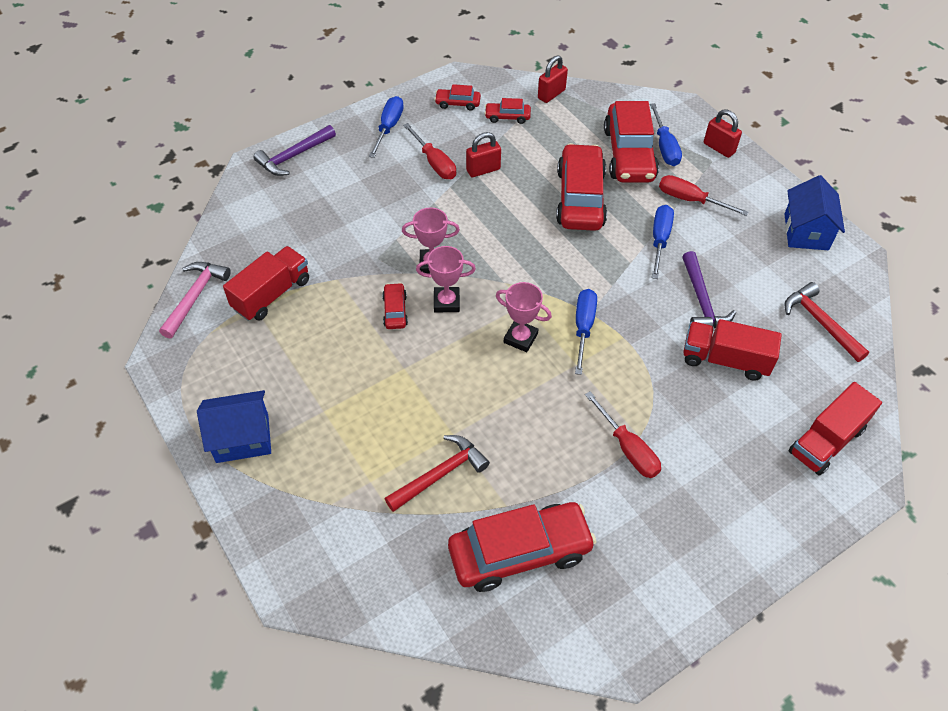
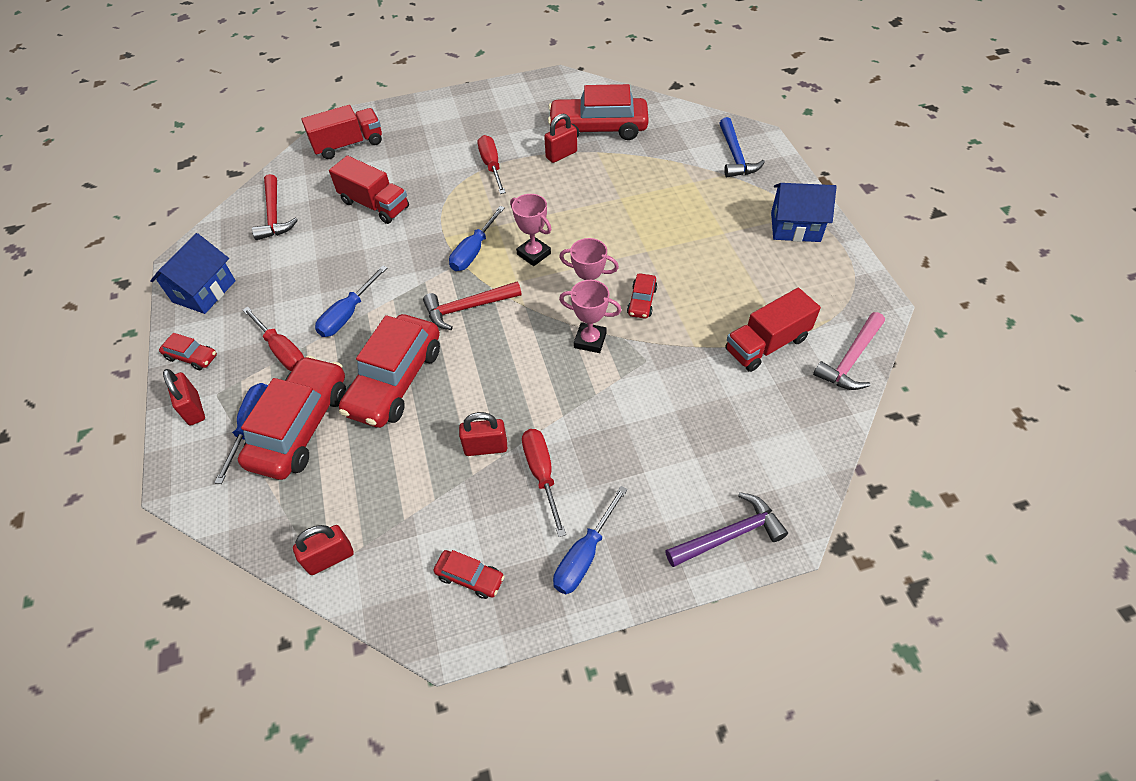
camera: 160 degrees left, 0 degrees up
red hammer [385,435,490,512] -> red hammer moved to [423,282,522,330]
red car [485,98,531,124] -> red car moved to [159,333,217,370]
purple hammer [682,251,736,328] -> none
none -> red padlock [544,113,577,163]
none -> blue hammer [720,117,765,177]

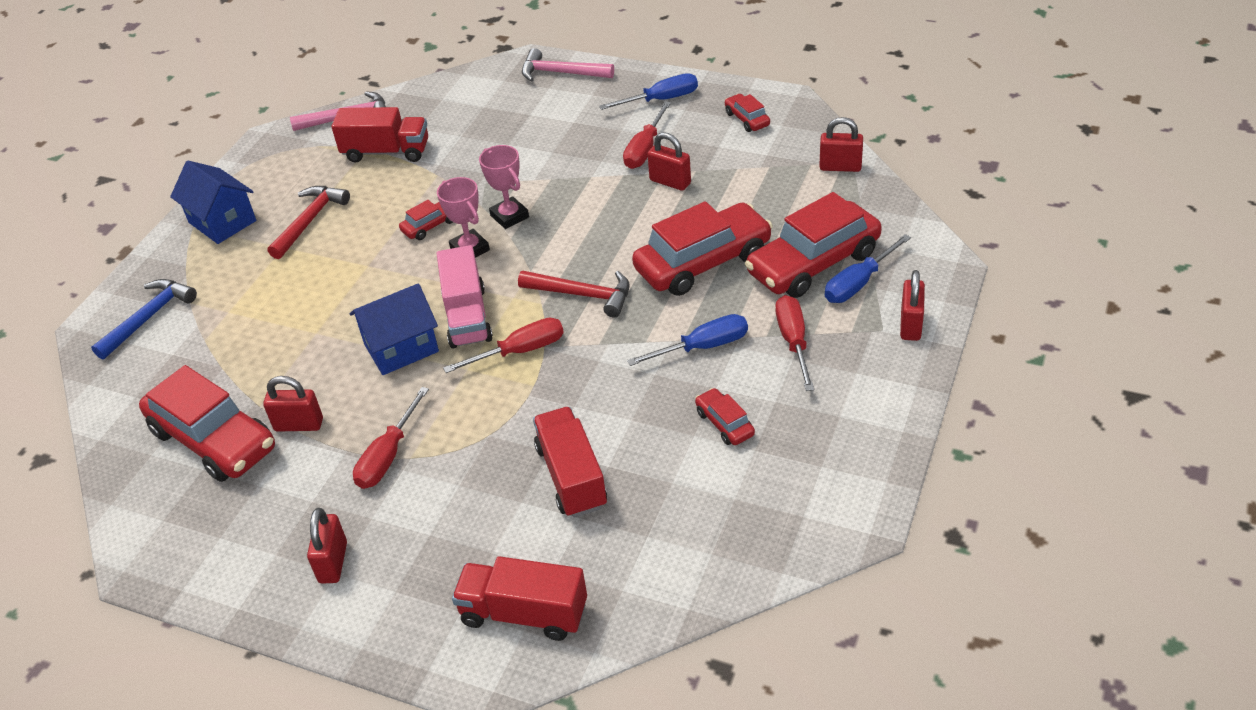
camera: 140 degrees left, 10 degrees down
blue house [150,233,236,314] -> blue house moved to [349,283,439,375]
red car [159,333,217,370] -> red car moved to [695,388,755,445]
red hammer [252,174,298,240] -> red hammer moved to [268,186,350,259]
blue screwdriver [449,206,505,271] -> red screwdriver [443,318,564,373]
pink trophy [510,194,551,266] -> pink truck [437,245,493,348]
purple hammer [665,492,788,567] -> pink hammer [522,48,614,82]
none -> red padlock [307,508,347,584]

